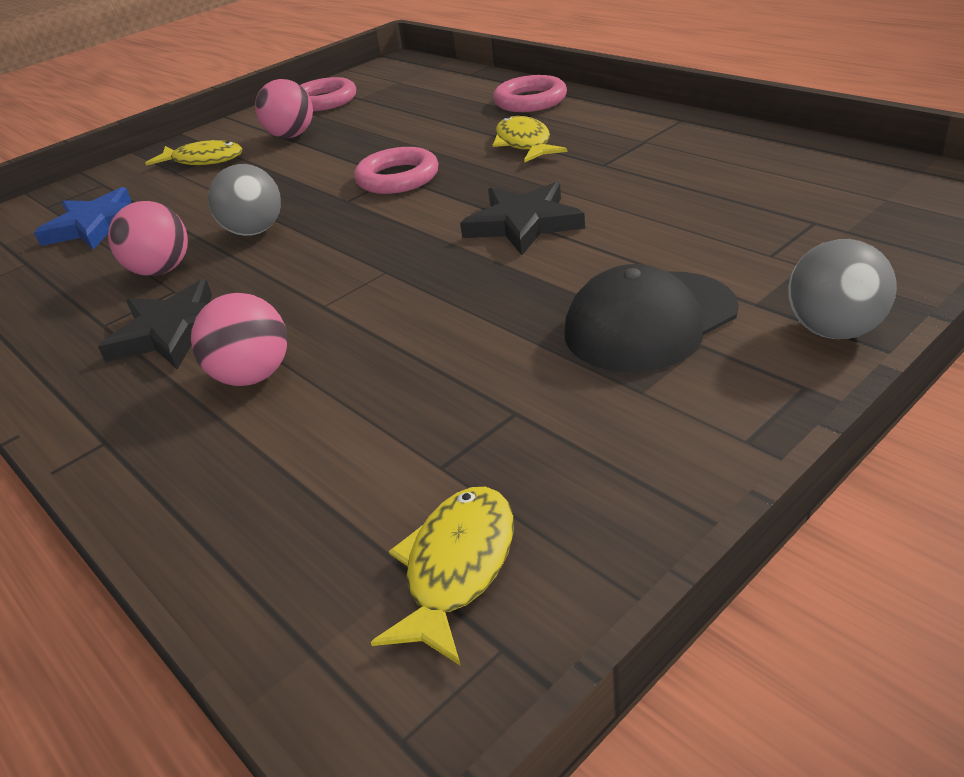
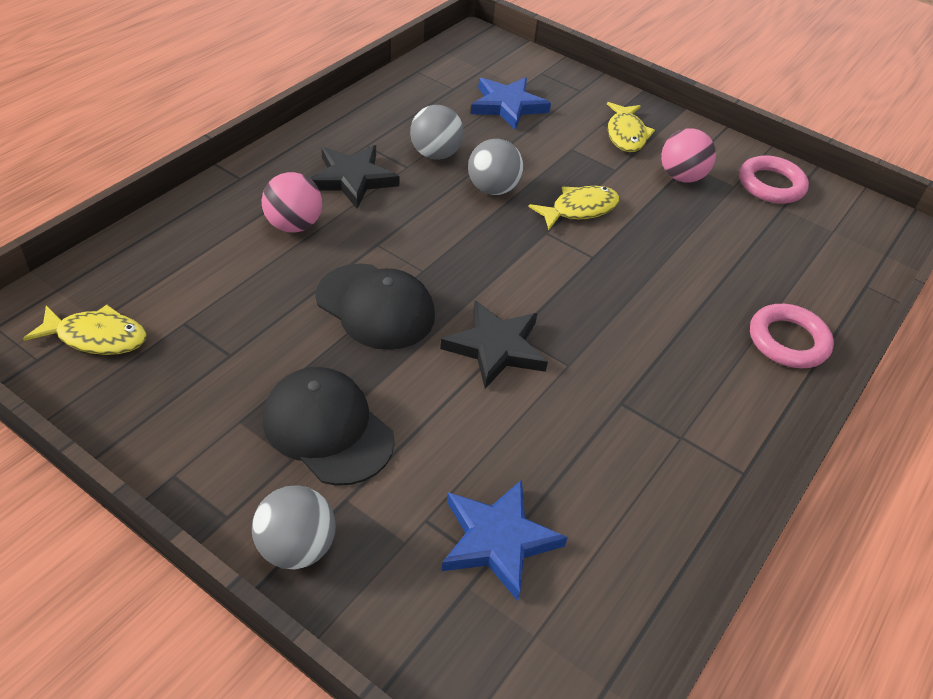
camera: 70 degrees right, 10 degrees up
pink ball [108,201,188,276] -> grey ball [410,105,464,160]
pink ring [354,147,439,194] -> none
yellow fish [493,116,567,162] -> yellow fish moved to [528,186,620,230]
none -> black cap [316,263,435,350]
none -> blue star [441,480,568,601]

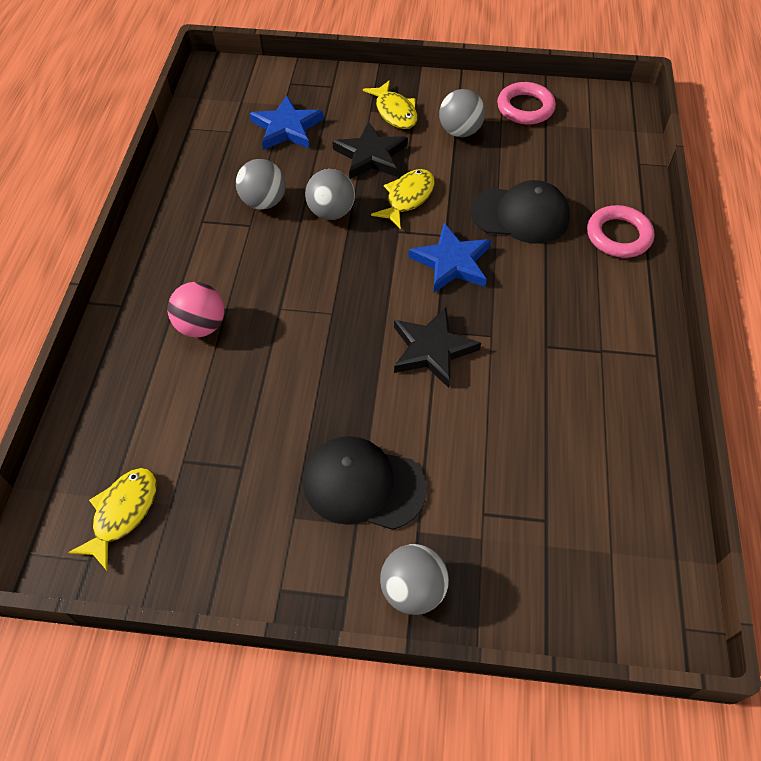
camera: 25 degrees left, 10 degrees up
yellow fish [23,305,147,355] -> yellow fish turned 45 degrees counterclockwise [68,468,157,572]
black star [310,145,400,209] -> black star moved to [332,121,408,179]
black cap [316,263,435,350] -> black cap moved to [470,180,570,244]
blue star [441,480,568,601] -> blue star moved to [408,223,491,293]
pink ball [661,128,716,183] -> grey ball [439,89,485,137]

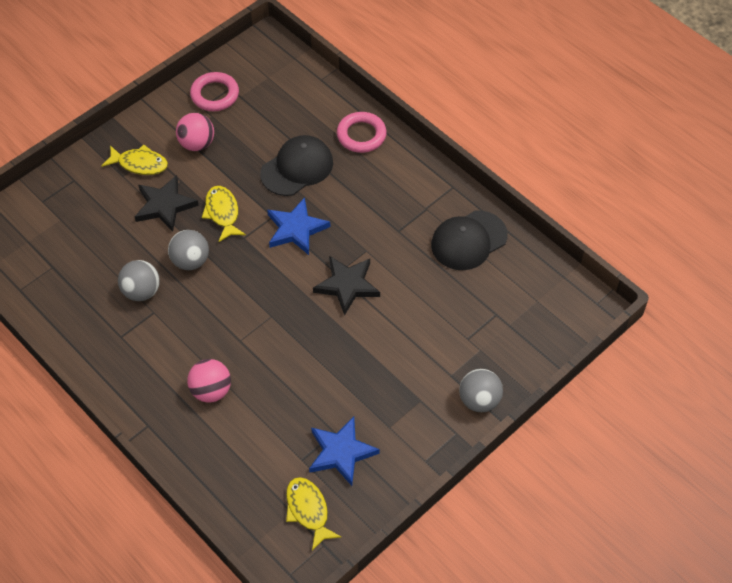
camera: 50 degrees left, 0 degrees up
blue star [250,95,324,150] -> blue star moved to [309,417,380,486]
black cap [303,436,427,530] -> black cap moved to [431,210,508,270]
grey ball [439,89,485,137] -> pink ball [176,113,214,151]

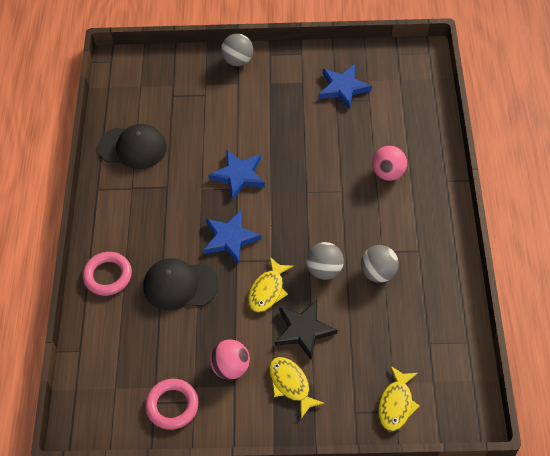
camera: 135 degrees left, 0 degrees up
yellow fish [286,477,341,551] -> yellow fish moved to [378,366,419,431]
black star [313,256,380,316] -> blue star [209,150,265,200]

